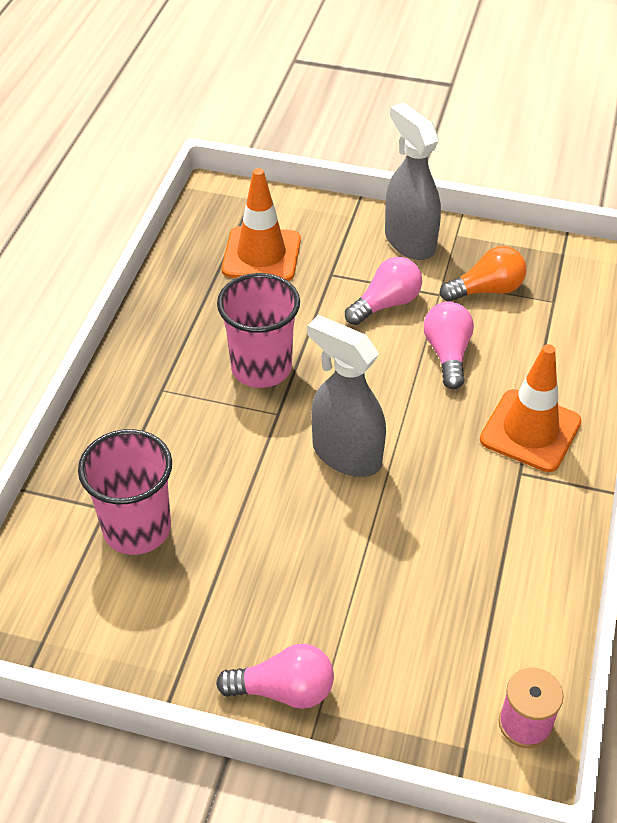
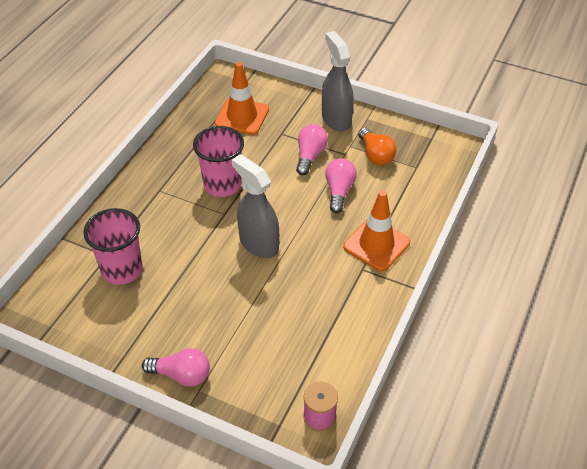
camera: 10 degrees right, 0 degrees up
pink light bulb [345,257,422,325] -> pink light bulb turned 45 degrees counterclockwise [296,124,328,175]
orange light bulb [440,246,526,302] -> orange light bulb turned 75 degrees clockwise [358,128,397,165]

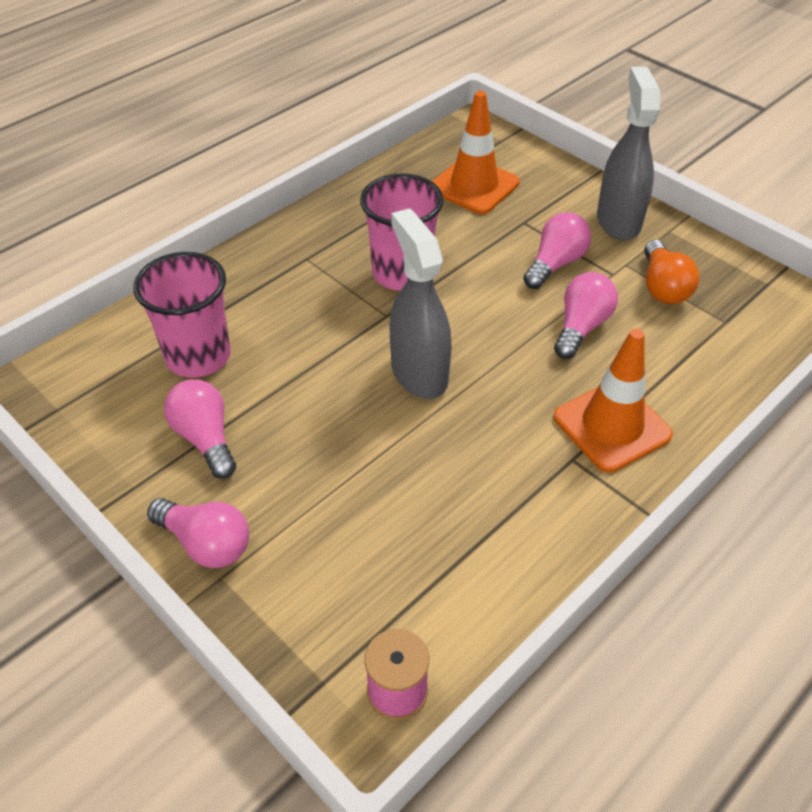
camera: 20 degrees right, 0 degrees up
none -> pink light bulb [164,379,236,479]

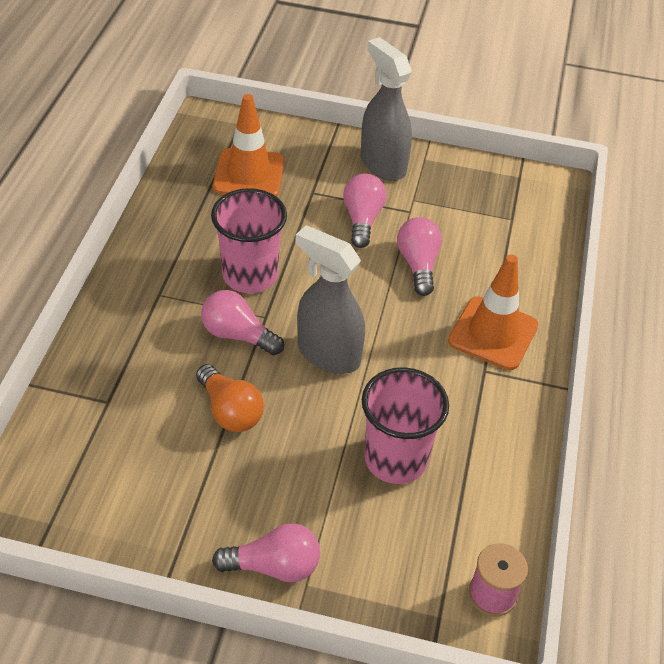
camera: 35 degrees left, 0 degrees up
pink cup [133,252,231,378] -> pink cup moved to [362,367,449,484]
pink light bulb [164,379,236,479] -> pink light bulb moved to [201,290,284,355]
orange light bulb [644,240,699,304] -> orange light bulb moved to [196,364,264,432]

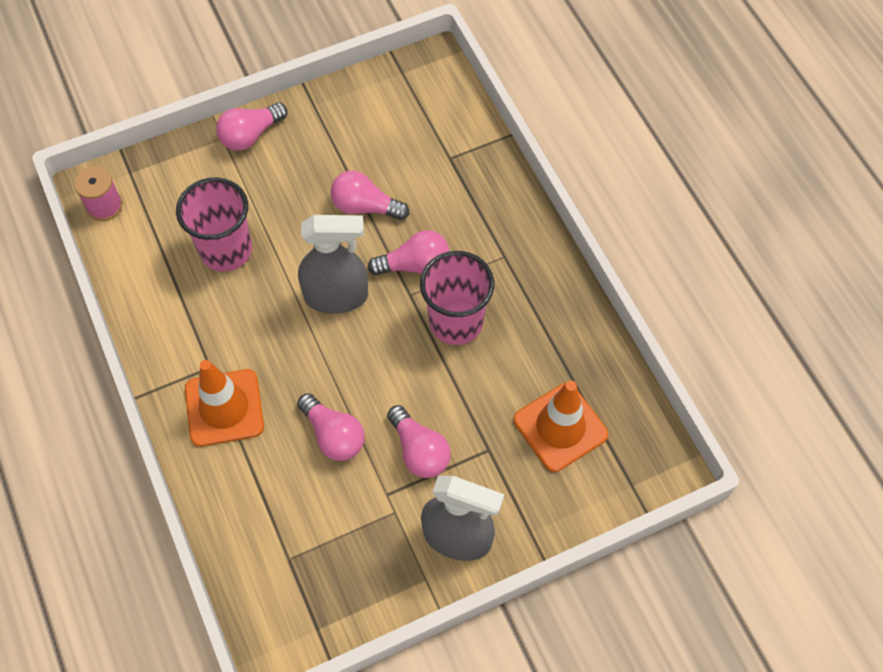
camera: 145 degrees right, 15 degrees up
orange light bulb [196,364,264,432] -> pink light bulb [331,171,409,220]

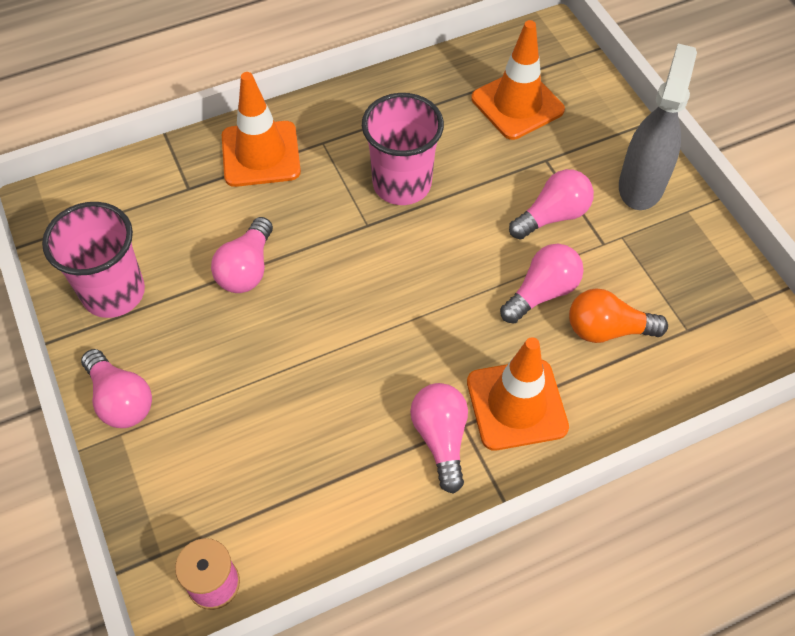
camera: 90 degrees left, 5 degrees down
pink cup [176,177,252,272] -> pink cup moved to [42,202,145,318]
grey spray bottle [298,215,368,314] -> none
pink light bulb [368,230,449,276] -> pink light bulb moved to [410,383,468,494]
none -> orange traffic cone [222,72,301,187]
none -> orange light bulb [569,289,668,343]

